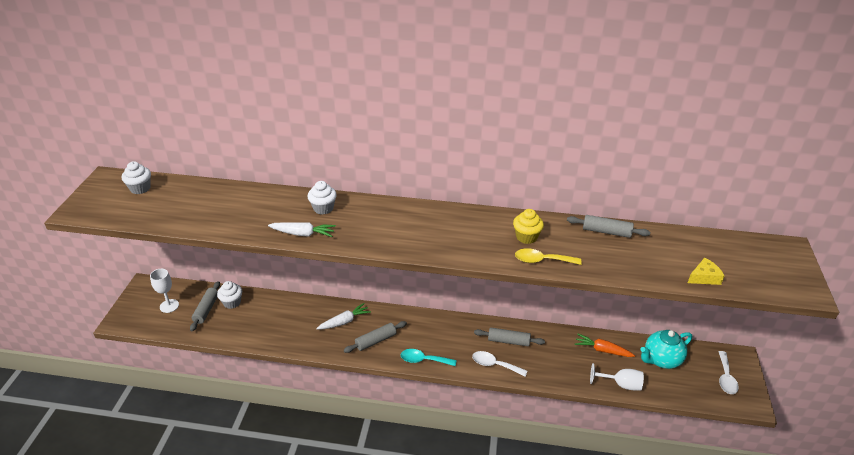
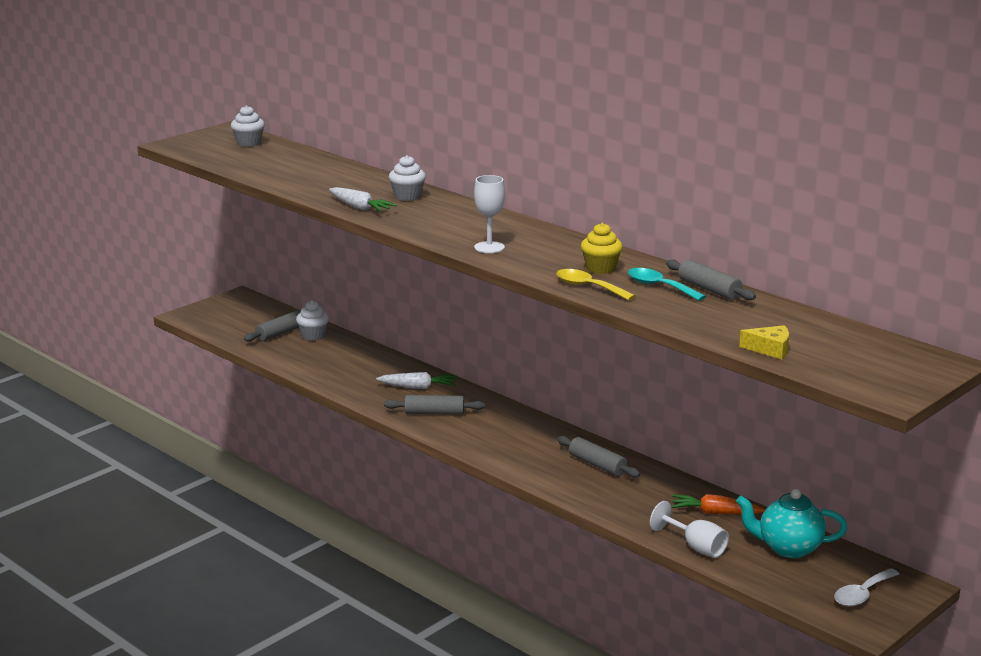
camera: 35 degrees right, 15 degrees down
white goblet [150,269,179,313] -> white goblet moved to [474,175,505,253]
turquoise spoon [401,349,456,366] -> turquoise spoon moved to [628,268,706,301]
white spoon [472,351,527,376] -> none
orange carrot [575,334,635,357] -> orange carrot turned 45 degrees counterclockwise [671,494,765,514]

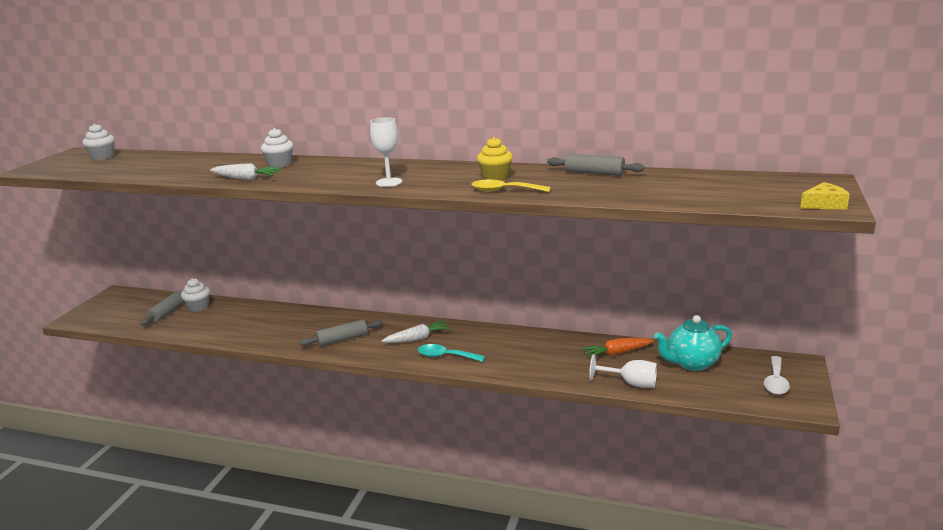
camera: 25 degrees left, 0 degrees up
white carrot [376,372,457,389] -> white carrot moved to [382,320,451,343]
grey rolling pin [557,436,640,478] -> none
turquoise spoon [628,268,706,301] -> turquoise spoon moved to [418,344,485,362]
yellow cheese [739,325,789,359] -> yellow cheese moved to [800,182,850,210]

